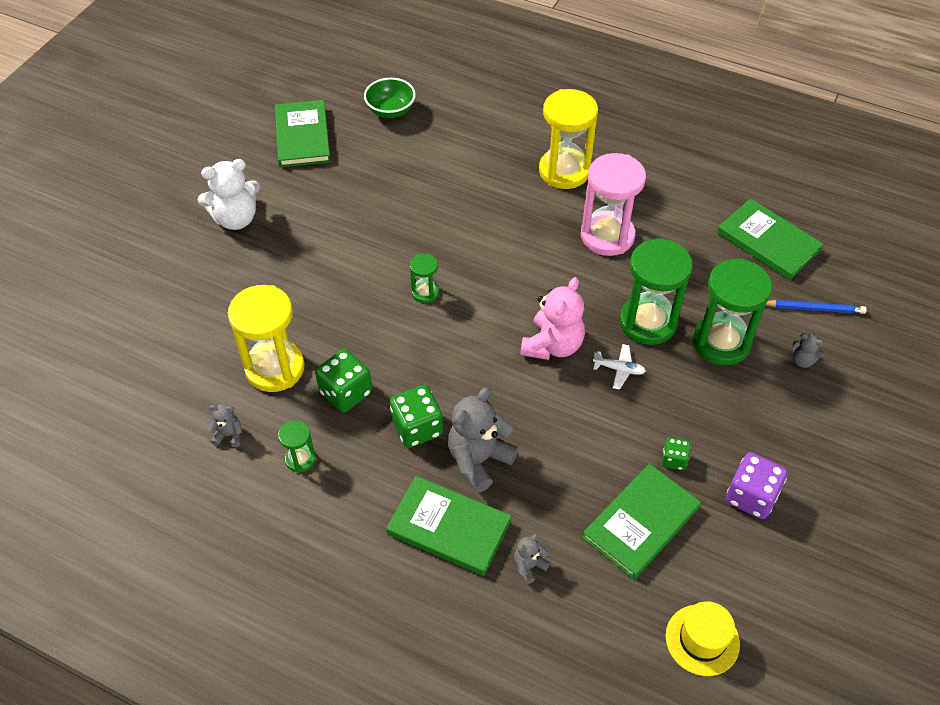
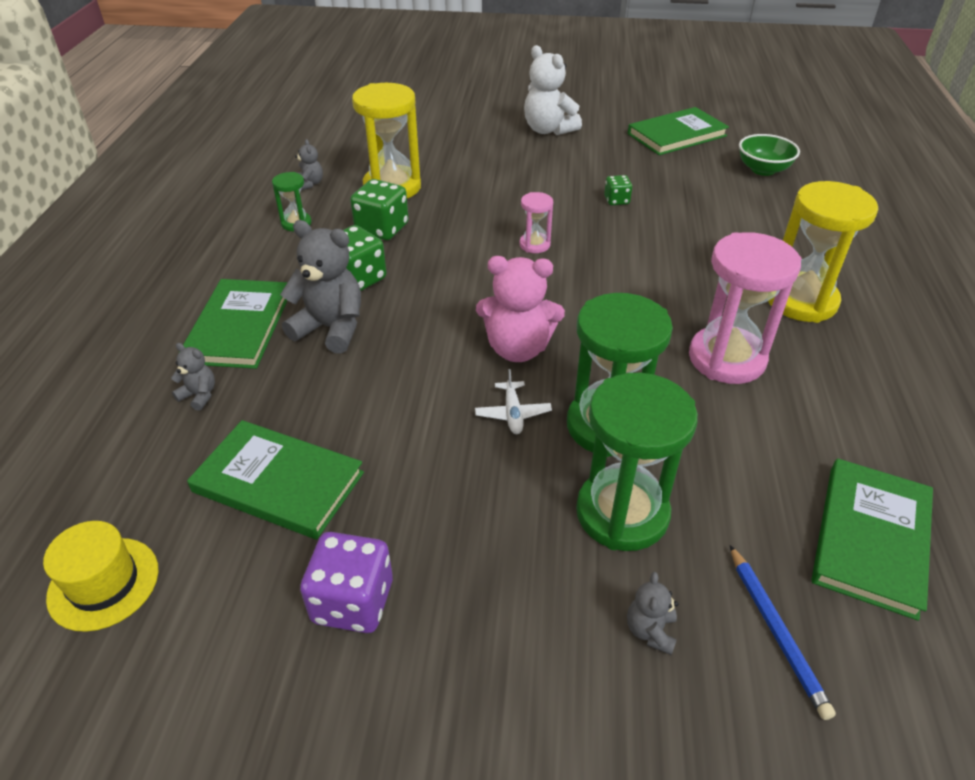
camera: 70 degrees right, 10 degrees down
green hourglass [410,253,439,303] -> pink hourglass [519,192,553,253]
green dice [662,437,691,470] -> green dice moved to [604,175,632,205]

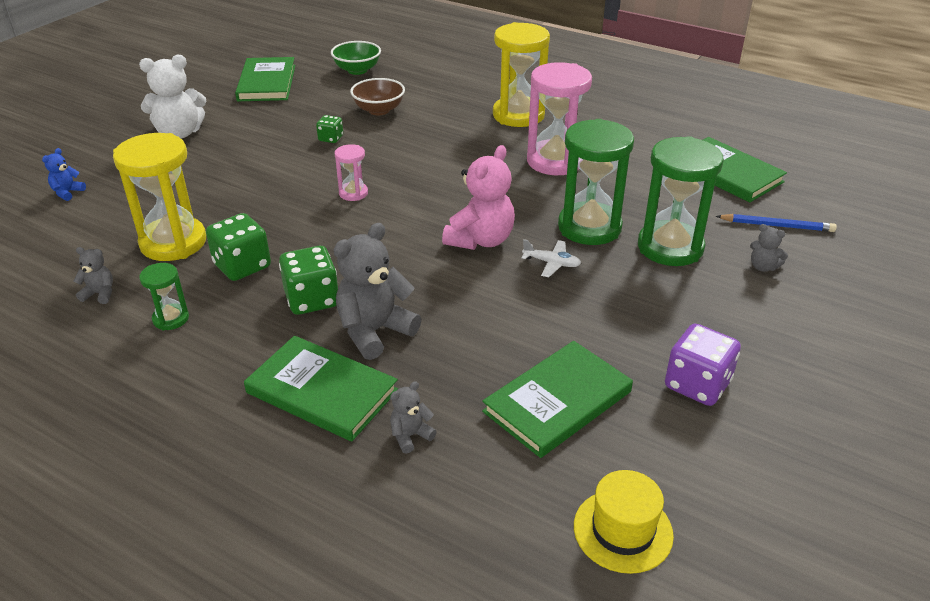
camera: 65 degrees left, 5 degrees down
none -> blue teddy bear [42,148,86,201]
none -> brown bowl [350,78,405,115]

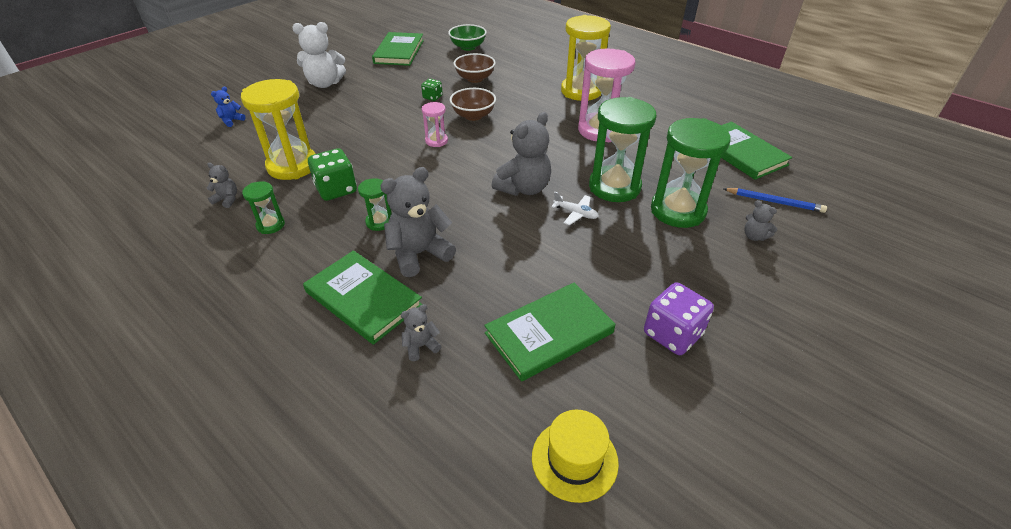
camera: 10 degrees right, 5 degrees up
green dice [279,246,338,315] -> green hourglass [358,178,392,231]
pink teddy bear [442,145,515,250] -> grey teddy bear [492,112,551,196]
none -> brown bowl [450,88,496,121]

